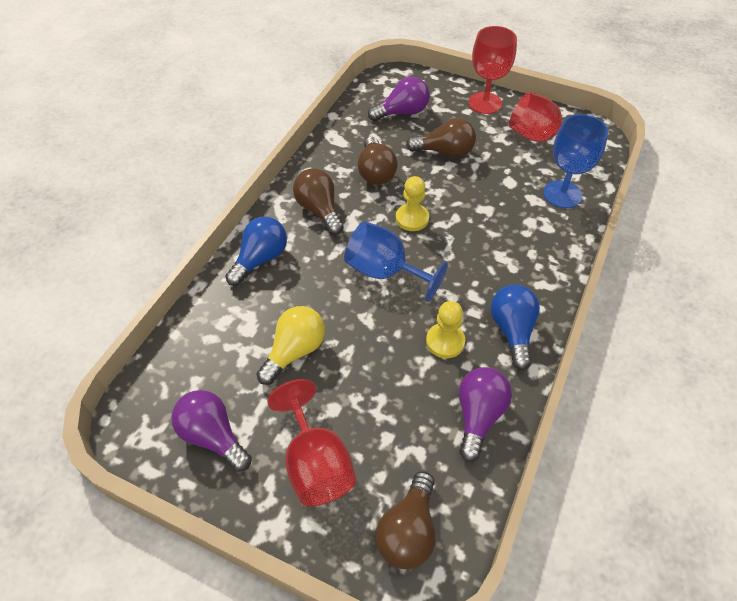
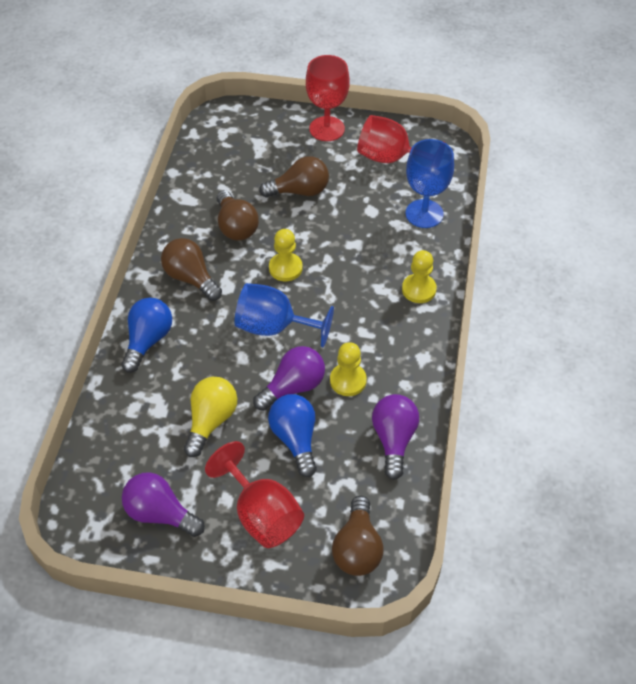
camera: 15 degrees left, 0 degrees up
purple light bulb [368,76,430,121] -> purple light bulb moved to [253,346,325,411]
blue light bulb [491,285,540,370] -> blue light bulb moved to [268,394,317,477]
none -> yellow pawn [402,250,437,303]

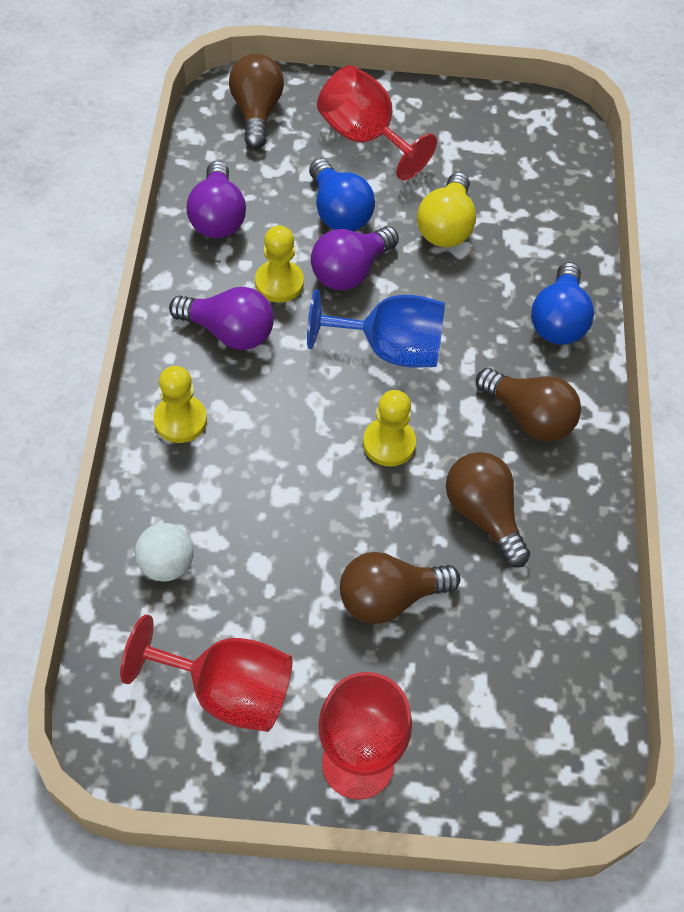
camera: 170 degrees right, 5 degrees up
purple light bulb [122,472,205,537] -> purple light bulb moved to [169,287,274,350]
blue goblet [406,139,454,228] -> white ball [135,523,194,581]

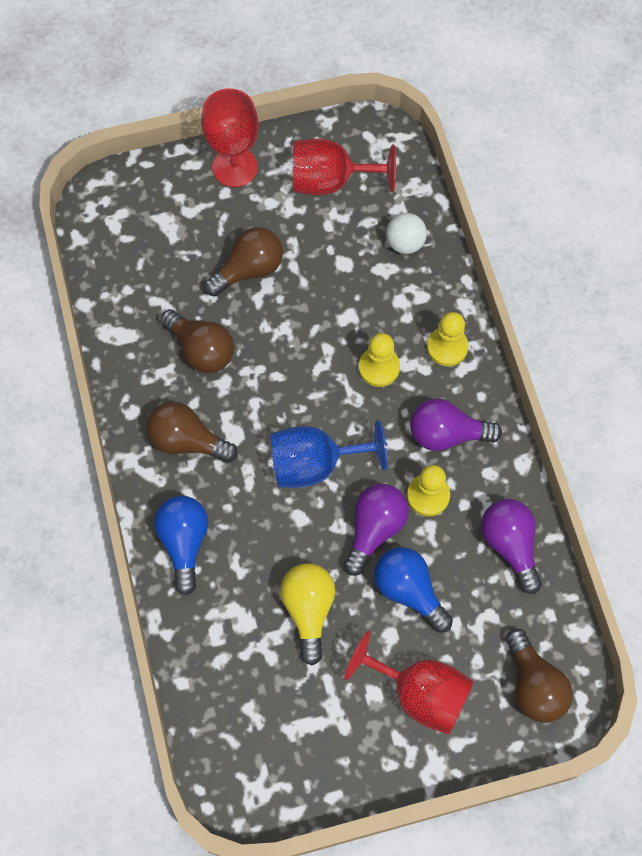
camera: 165 degrees right, 10 degrees up
yellow pawn [363,390,416,467] -> yellow pawn moved to [359,333,400,387]

